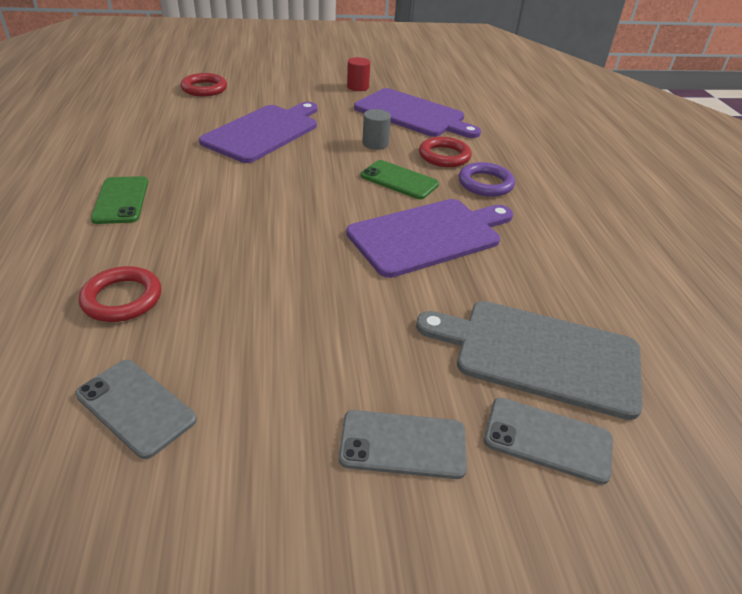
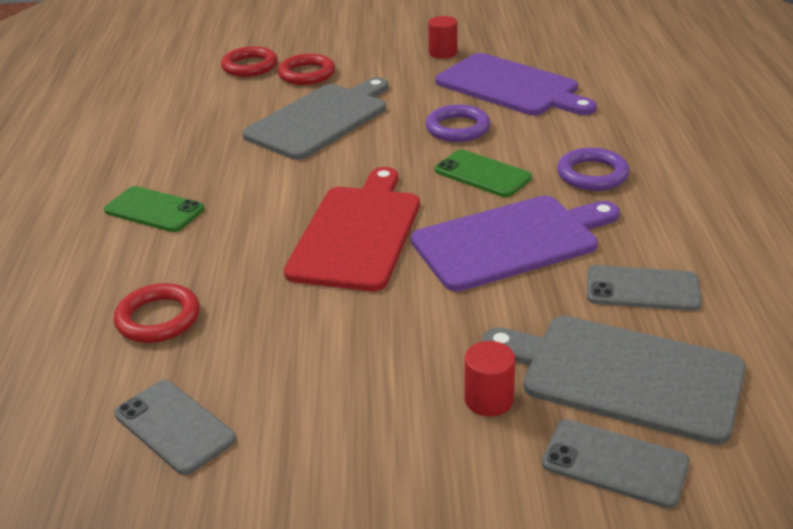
camera: 10 degrees right, 5 degrees down
green phone [91,176,148,224] -> green phone turned 60 degrees counterclockwise [104,186,204,232]
purple cutting board [199,102,318,163] -> grey cutting board [242,77,389,160]
grey phone [339,410,467,479] -> grey phone moved to [587,265,702,311]
grey cylinder [362,109,391,150] -> purple ring [425,104,490,142]
red ring [419,137,472,167] -> red ring moved to [278,54,335,85]
none -> red cutting board [284,167,420,291]
none -> red cylinder [464,341,515,417]

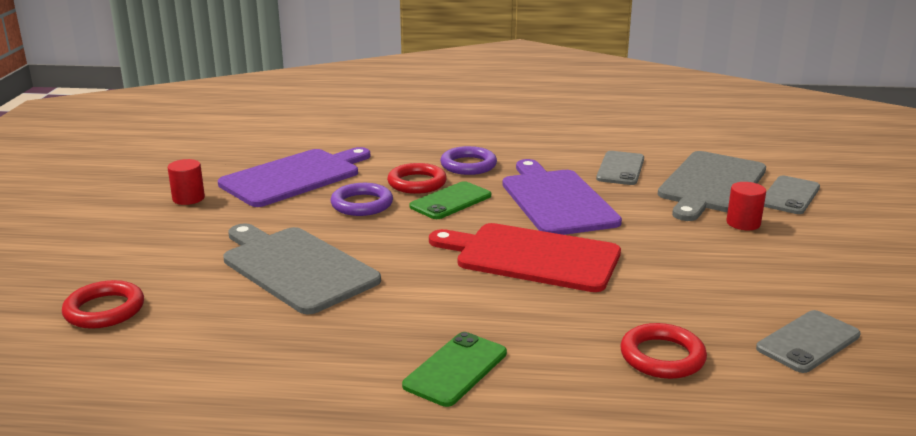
camera: 85 degrees left, 10 degrees down
red ring [278,54,335,85] -> red ring moved to [387,163,447,194]

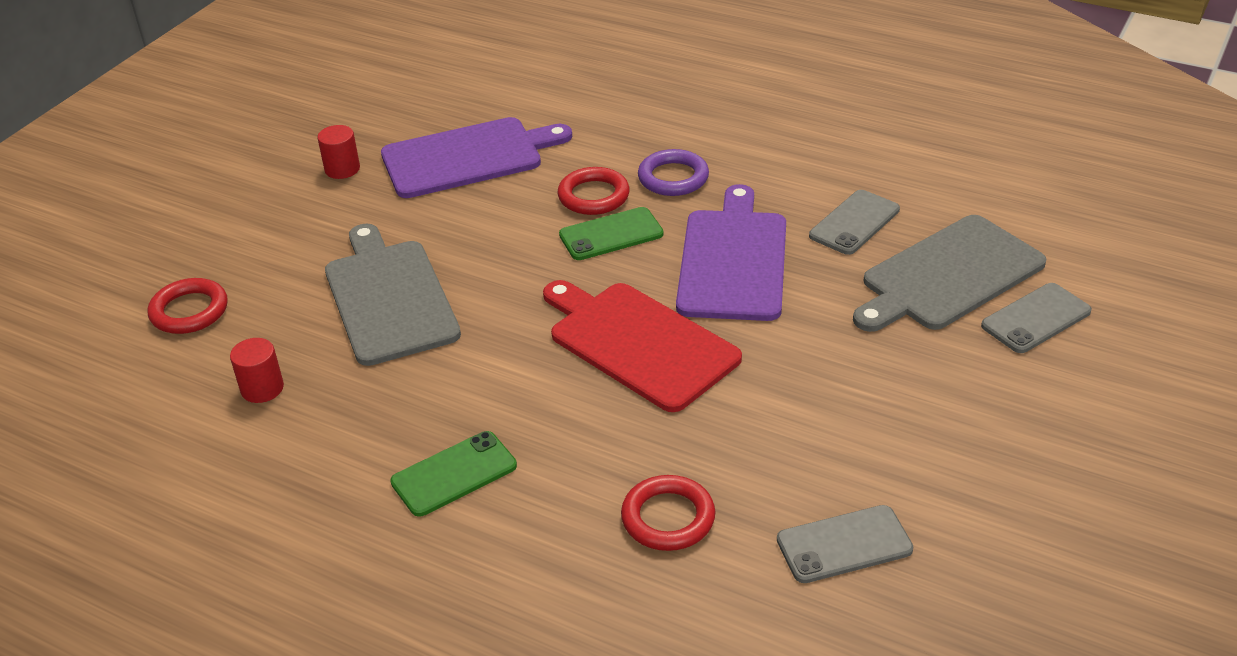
camera: 25 degrees right, 15 degrees up
purple ring [330,183,393,216] -> none
red cylinder [726,182,766,230] -> red cylinder moved to [230,338,284,403]

